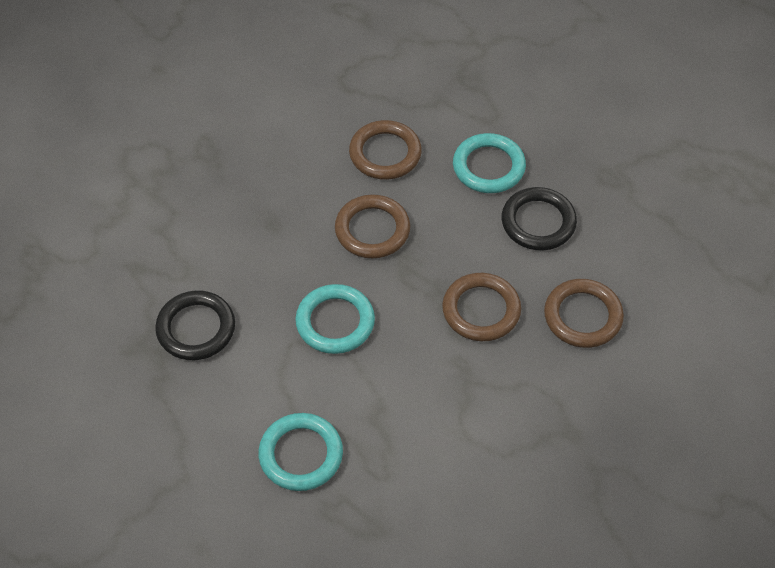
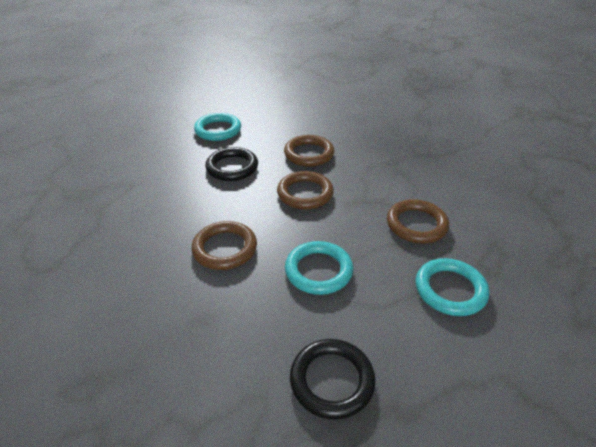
camera: 90 degrees left, 15 degrees down
brown ring [349,120,422,180] -> brown ring moved to [387,199,449,244]
turquoise ring [453,133,526,193] -> turquoise ring moved to [194,113,241,141]

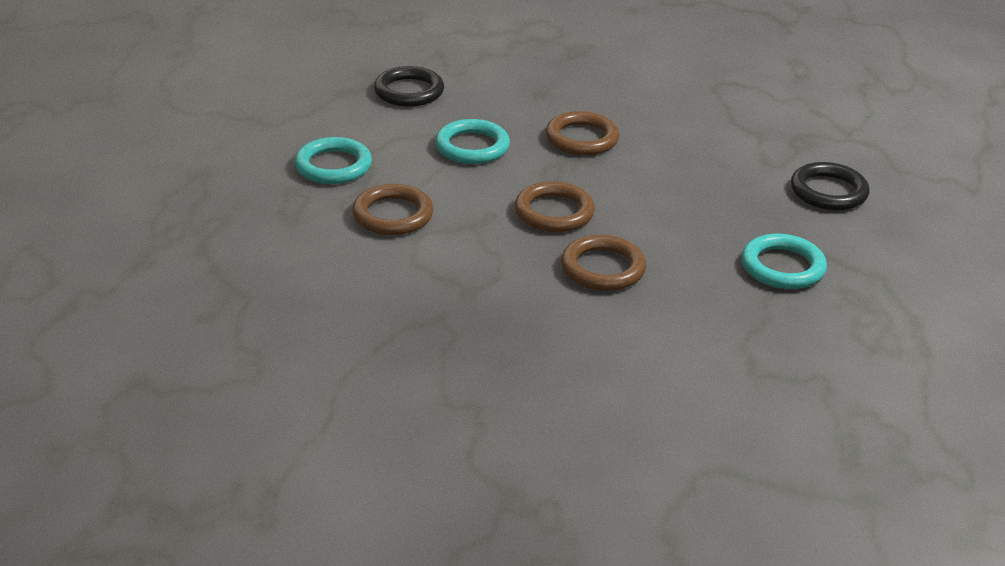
camera: 150 degrees right, 5 degrees down
black ring [205,147,258,181] -> black ring moved to [791,162,870,211]

